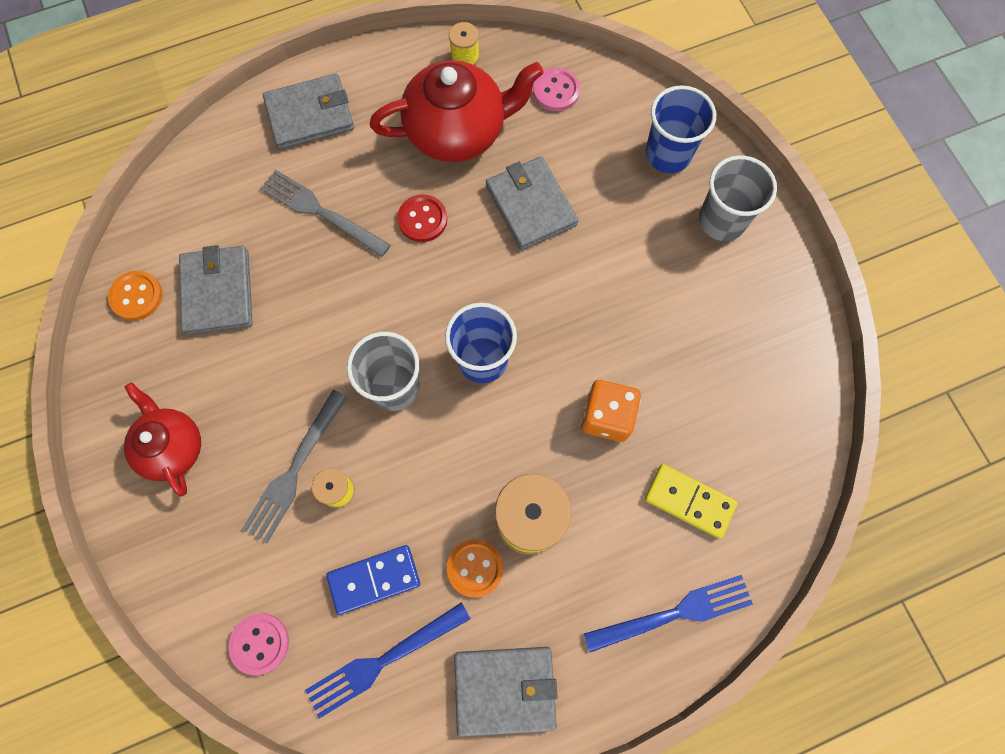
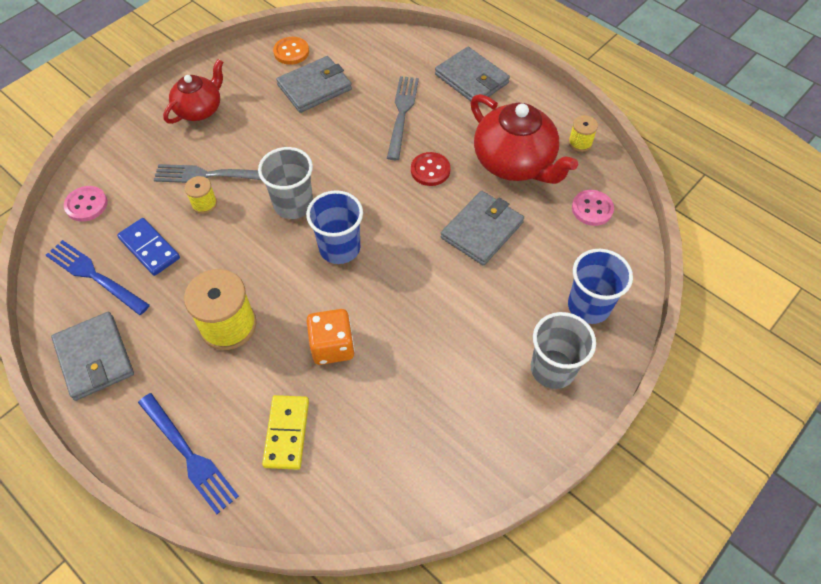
camera: 65 degrees right, 15 degrees down
orange button [447,539,504,598] -> none

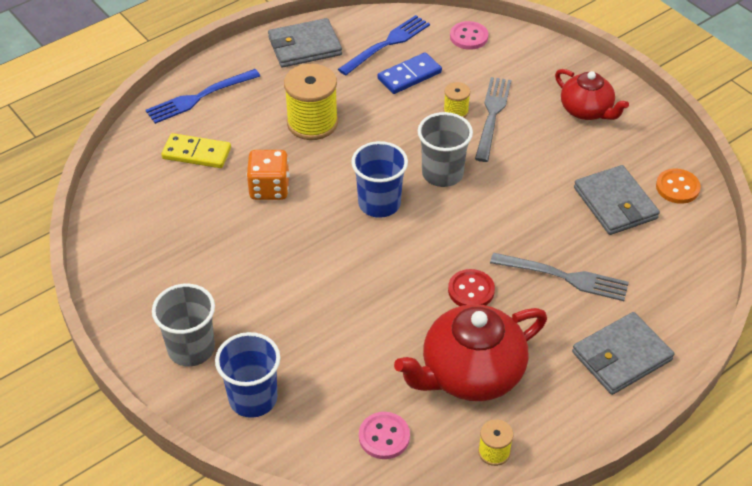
camera: 100 degrees right, 10 degrees down
grey wallet [441,191,524,266] -> none

